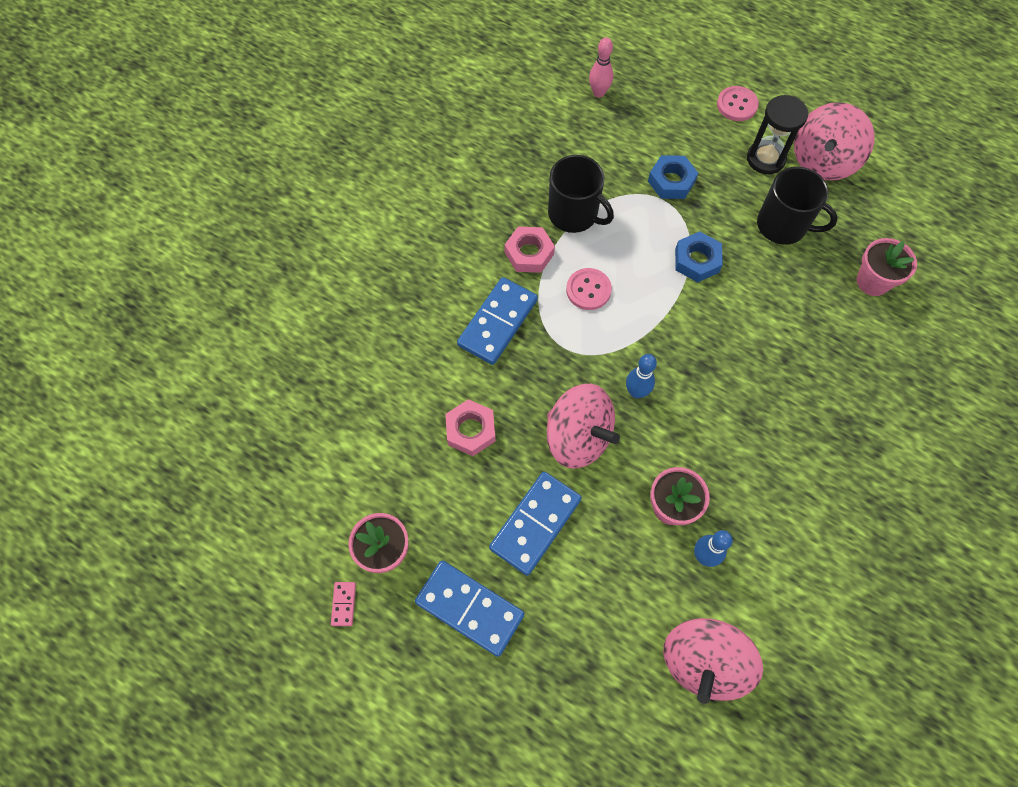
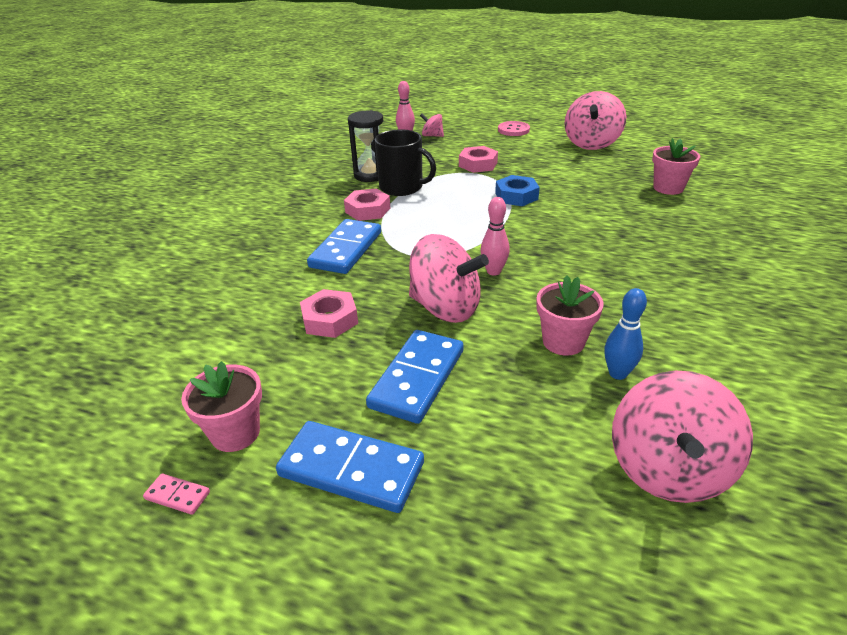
camera: 10 degrees left, 30 degrees down
pink domino [331,582,356,626] -> pink domino turned 60 degrees counterclockwise [143,473,210,515]
pink button [566,268,612,310] -> none
blue bowling pin [626,354,657,399] -> pink bowling pin [481,197,510,276]
blue nut [648,155,698,199] -> pink nut [459,146,498,173]
black hourglass [747,95,808,174] -> black hourglass moved to [348,110,383,182]
black mug [757,167,838,245] -> none
none -> pink spinning top [420,114,444,137]

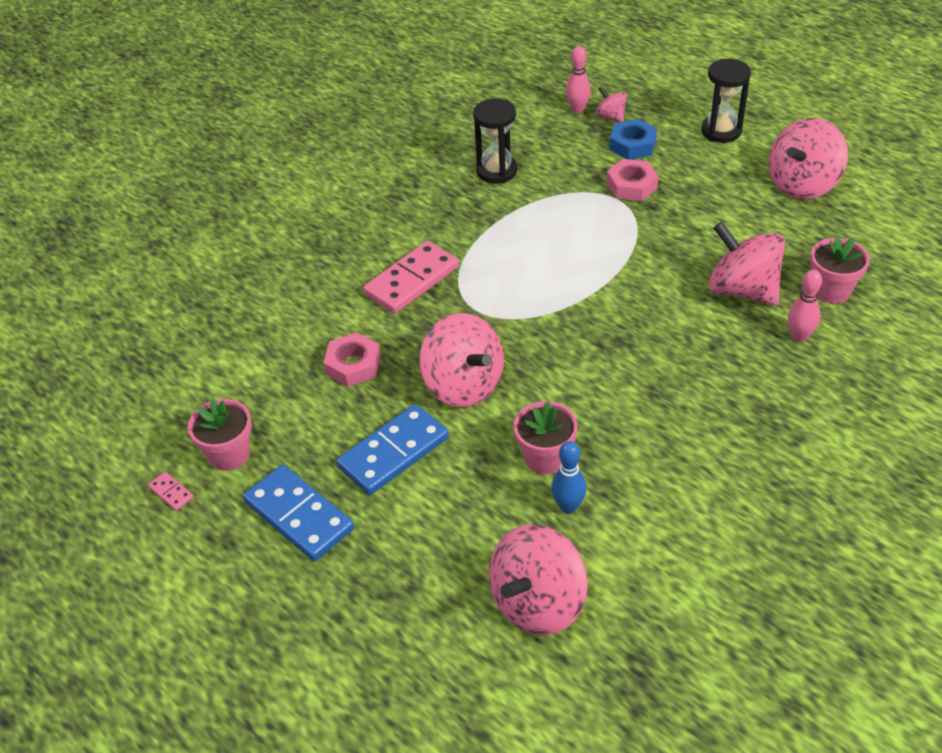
camera: 25 degrees right, 10 degrees up
blue domino [307,219,381,274] -> pink domino [363,241,459,314]
pink nut [344,189,390,221] -> none
black mug [375,129,436,196] -> none
pink bowling pin [481,197,510,276] -> pink bowling pin moved to [788,270,822,342]
blue nut [495,175,540,206] -> blue nut moved to [609,119,657,160]
pink button [498,121,530,136] -> black hourglass [701,59,751,143]
none -> pink spinning top [709,222,785,305]

